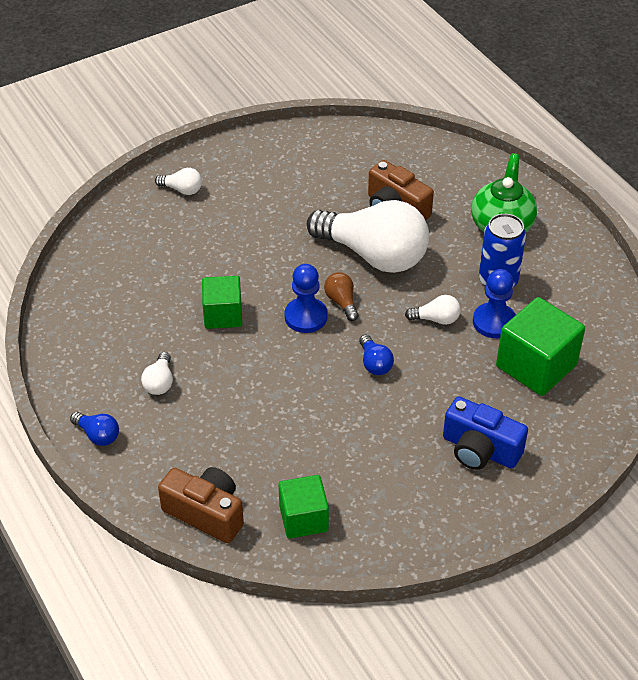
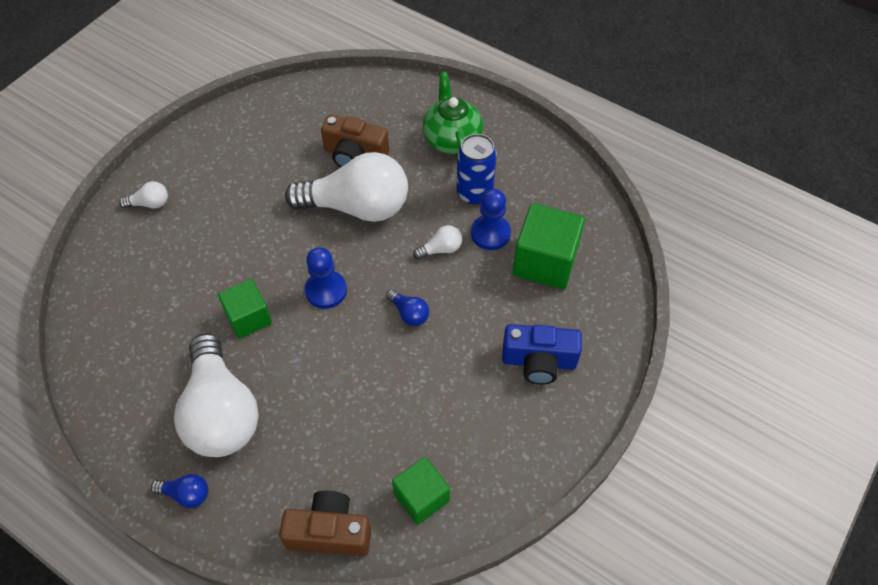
camera: 25 degrees left, 10 degrees up
white light bulb [141,352,173,395] -> white light bulb [174,333,259,457], size x2.49
brown light bulb [324,272,359,321] -> none

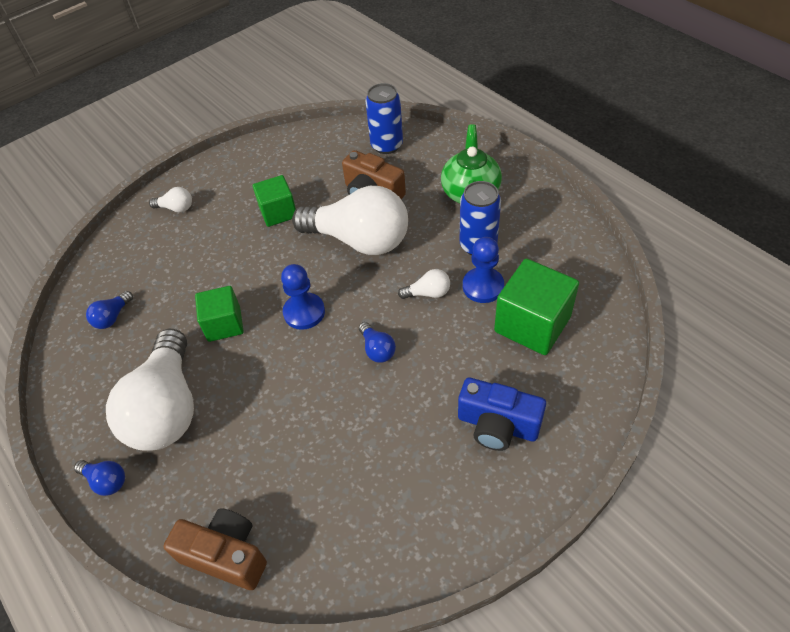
camera: 20 degrees right, 5 degrees down
green cube [392,457,450,525] -> green cube moved to [253,175,296,227]
none -> blue light bulb [86,291,133,329]
none -> blue can [365,83,403,154]

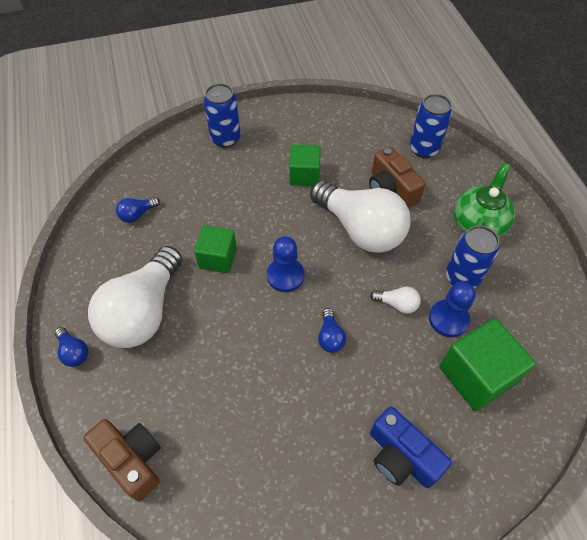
camera: 20 degrees right, 5 degrees up
white light bulb [149,187,192,212] -> blue can [204,84,241,148]

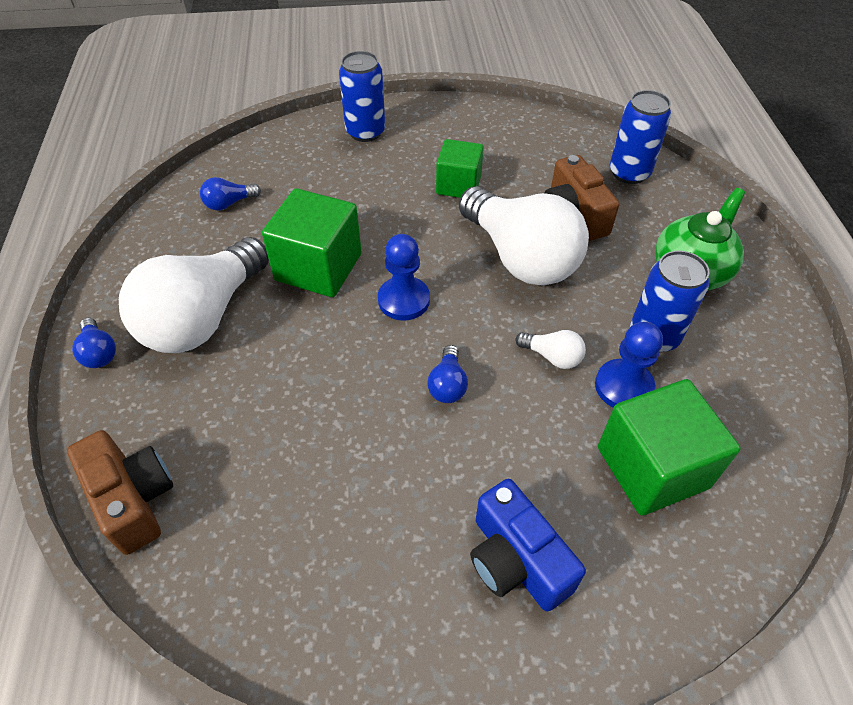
camera: 10 degrees right, 5 degrees down
green cube [194,226,237,273] -> green cube [262,188,362,297], size x1.55

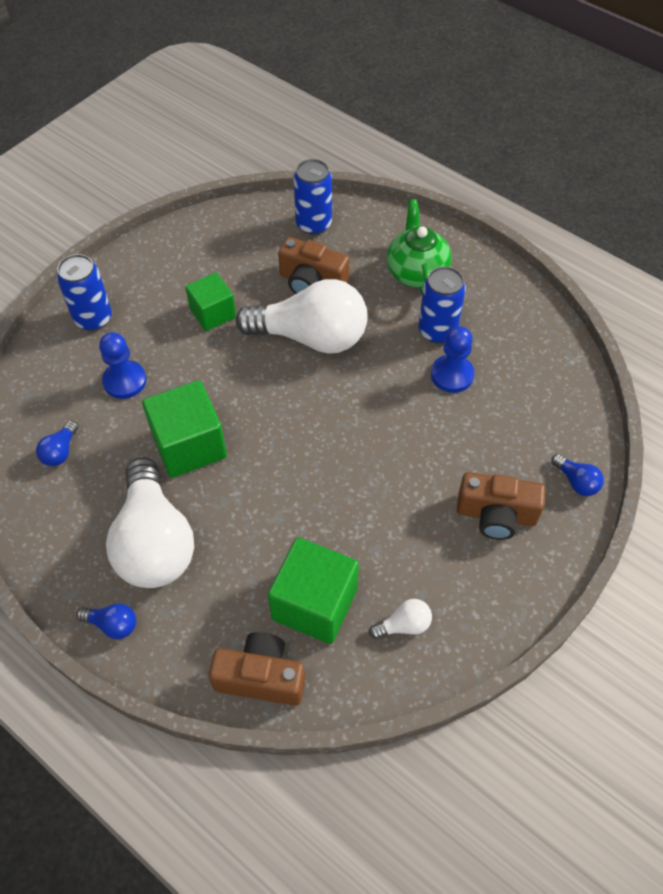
camera: 45 degrees left, 5 degrees up
blue pawn [378,234,430,321] -> blue pawn moved to [99,332,147,399]
blue light bulb [427,345,468,403] -> blue light bulb moved to [551,454,604,496]
blue camera [470,479,586,611] -> brown camera [457,472,545,540]
white light bulb [515,330,586,369] -> white light bulb moved to [369,599,432,639]
green cube [598,379,741,516] -> green cube moved to [268,538,359,644]

